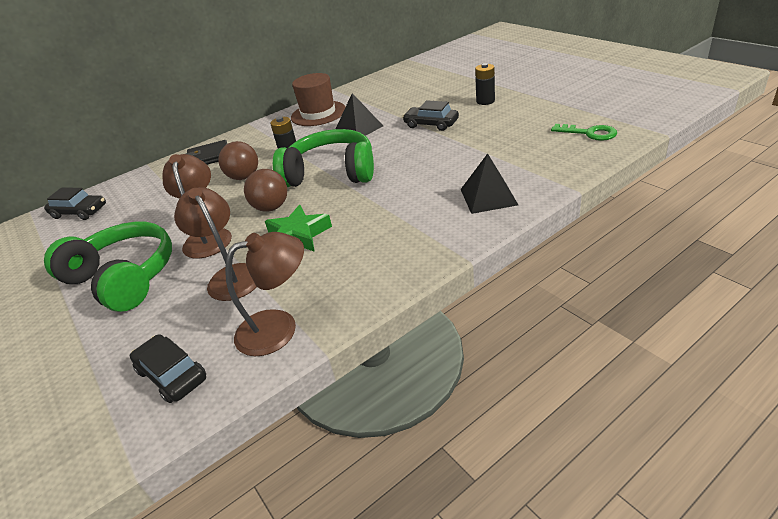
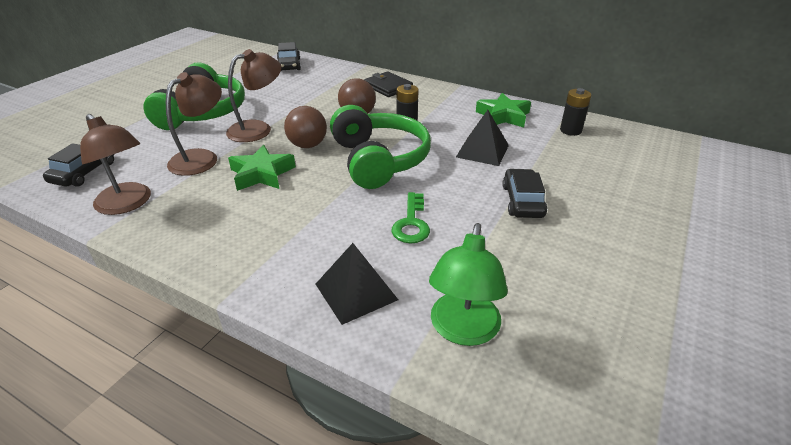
camera: 60 degrees right, 0 degrees up
brown hat [291,73,345,126] -> green star [476,93,531,127]
black battery [475,63,495,105] -> black battery moved to [560,88,591,136]
green key [551,124,617,141] -> green key moved to [392,192,430,244]
none -> green lamp [429,223,508,346]

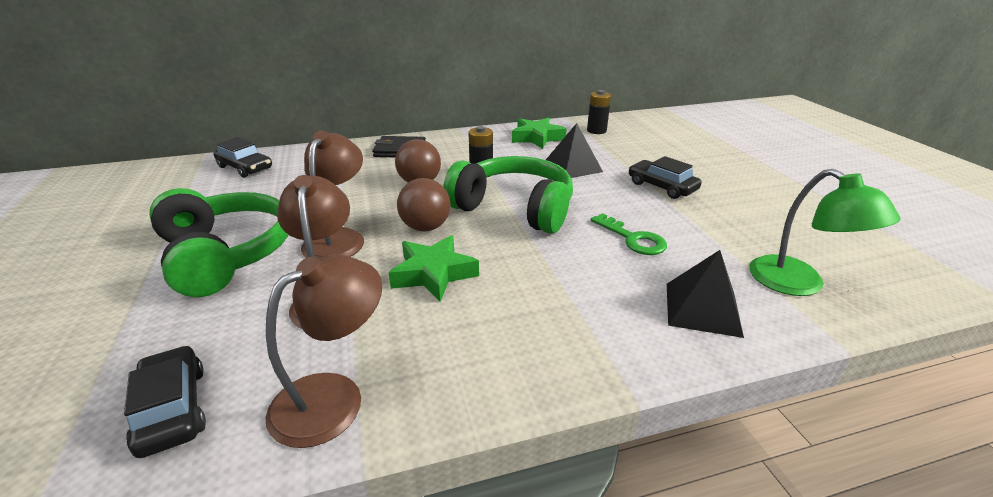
camera: 45 degrees left, 5 degrees down
brown lamp [80,114,151,215] -> brown lamp turned 45 degrees counterclockwise [266,255,382,448]

